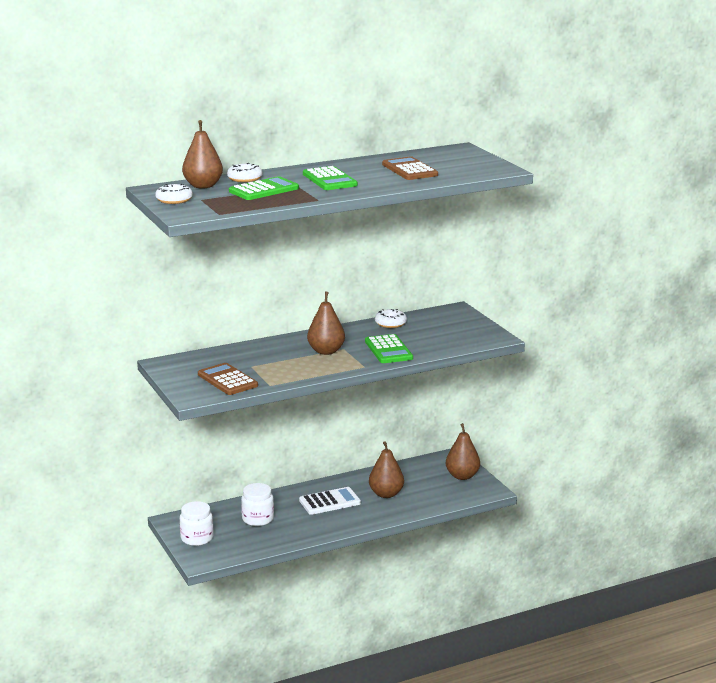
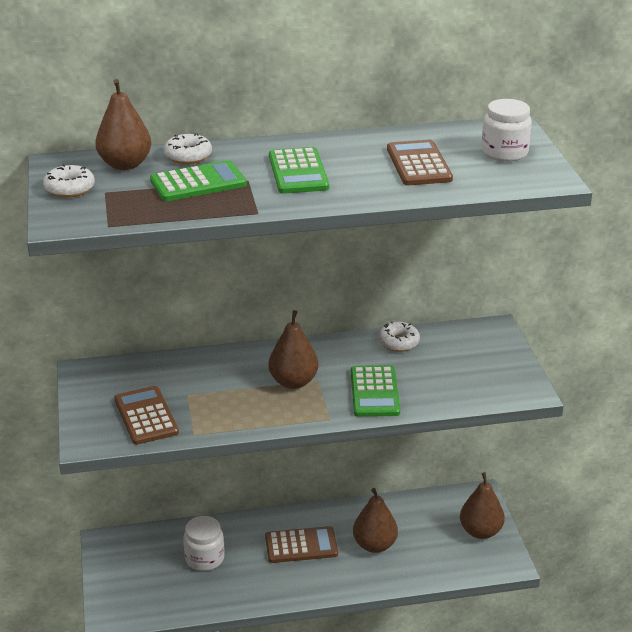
camera: 15 degrees right, 10 degrees up
white jar [180,501,213,546] -> white jar moved to [482,99,532,162]
white calculator [299,487,361,515] -> brown calculator [265,526,338,563]

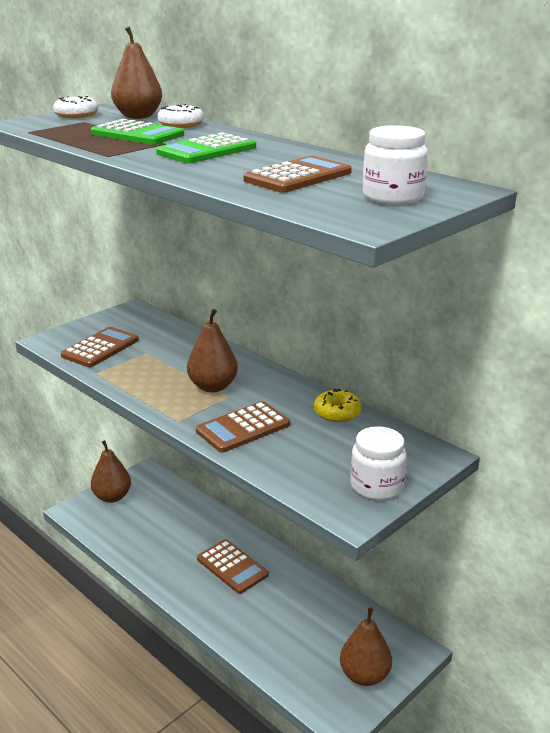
camera: 55 degrees right, 5 degrees down
white jar [183,516,225,571] -> white jar moved to [350,426,407,500]
green calculator [351,365,400,417] -> brown calculator [196,401,290,453]
brown pear [353,488,398,553] -> brown pear moved to [91,440,131,503]
white donut [377,321,420,352] -> yellow donut [314,389,362,422]

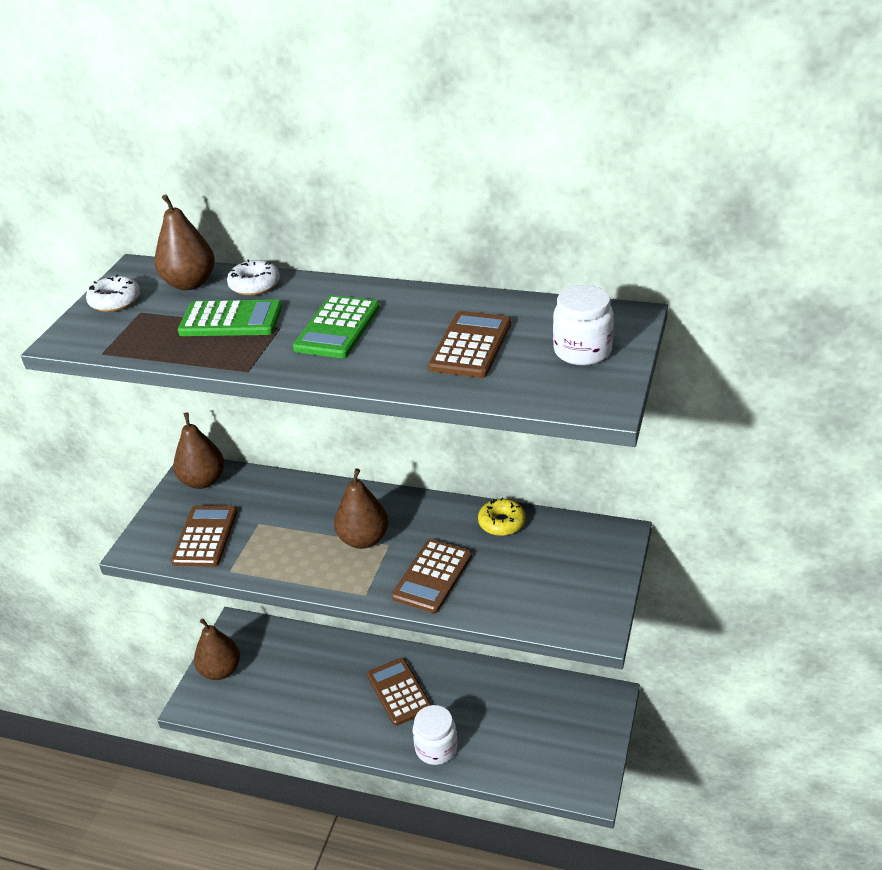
camera: 25 degrees left, 10 degrees up
brown calculator [197,539,269,594] -> brown calculator turned 135 degrees counterclockwise [367,658,432,726]
brown pear [340,607,392,686] -> brown pear moved to [173,412,224,489]
white jar [350,426,407,500] -> white jar moved to [412,705,458,765]

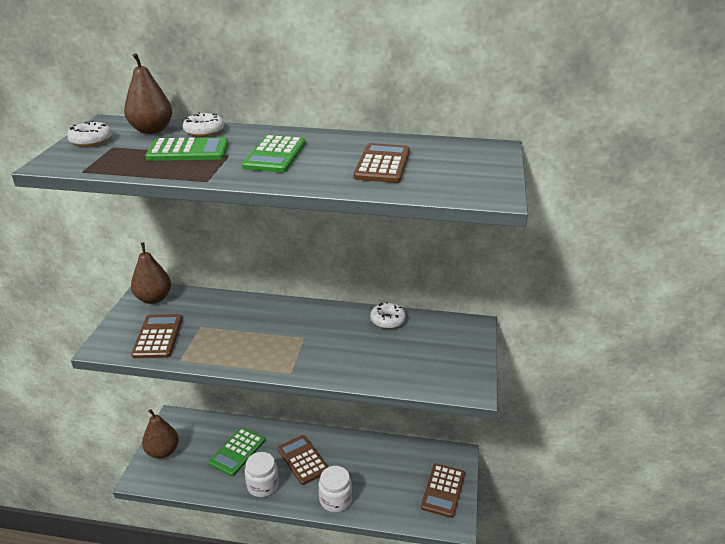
camera: 10 degrees left, 5 degrees down
brown pear [334,468,389,549] -> none
brown calculator [392,539,472,613] -> brown calculator moved to [421,463,465,518]
yellow donut [478,498,526,536] -> white donut [370,302,406,329]
white jar [553,285,614,365] -> white jar moved to [245,452,279,497]
none -> green calculator [209,427,265,476]

